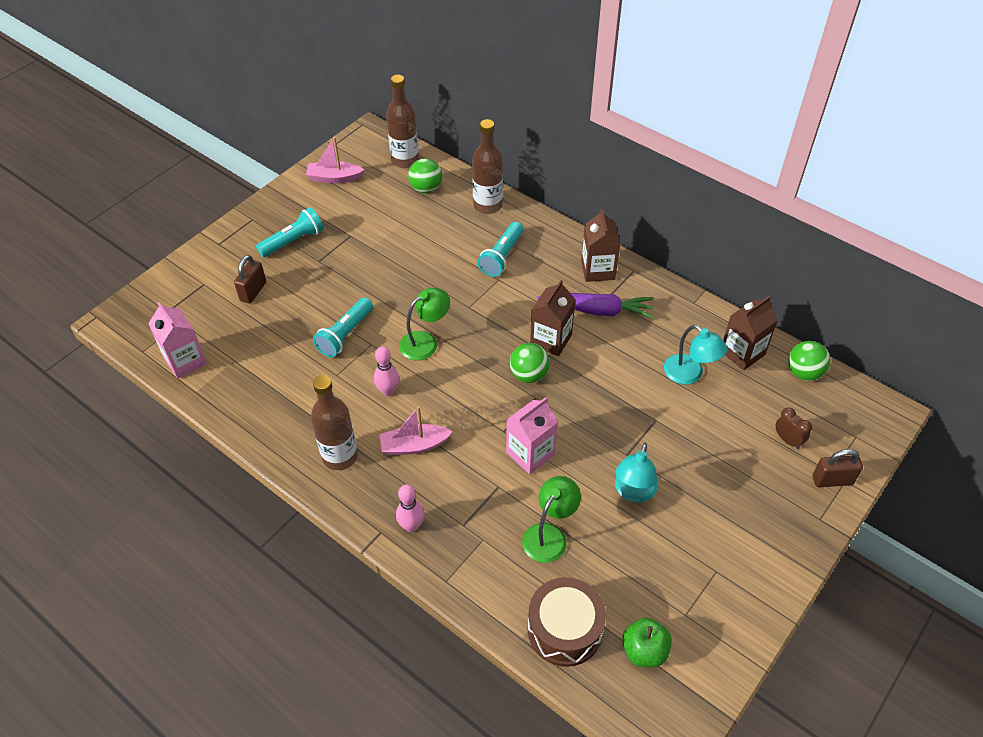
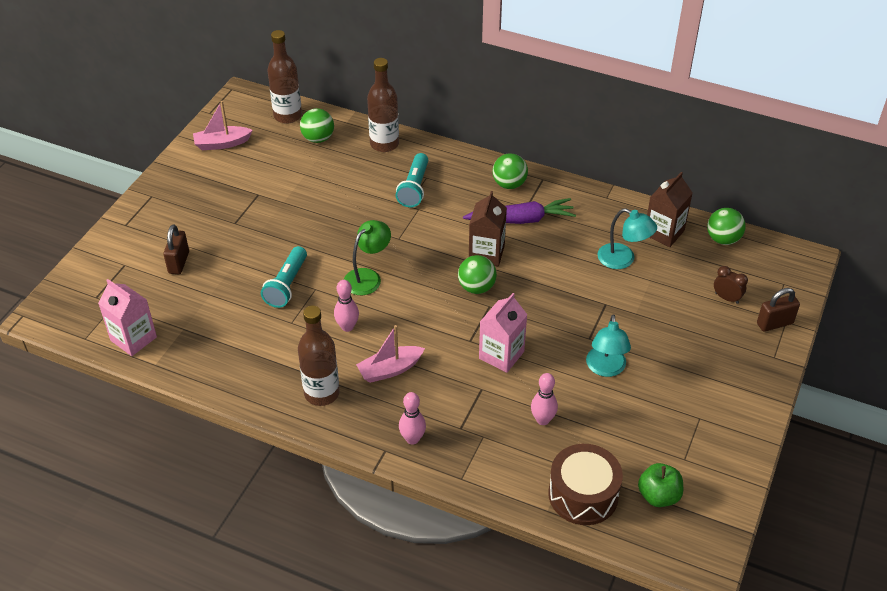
camera: 15 degrees left, 5 degrees down
turquoise flashlight [256,207,324,257] -> none
green lamp [522,476,581,563] -> pink bowling pin [531,373,558,425]
brown carton [581,209,620,282] -> green ball [492,153,528,189]

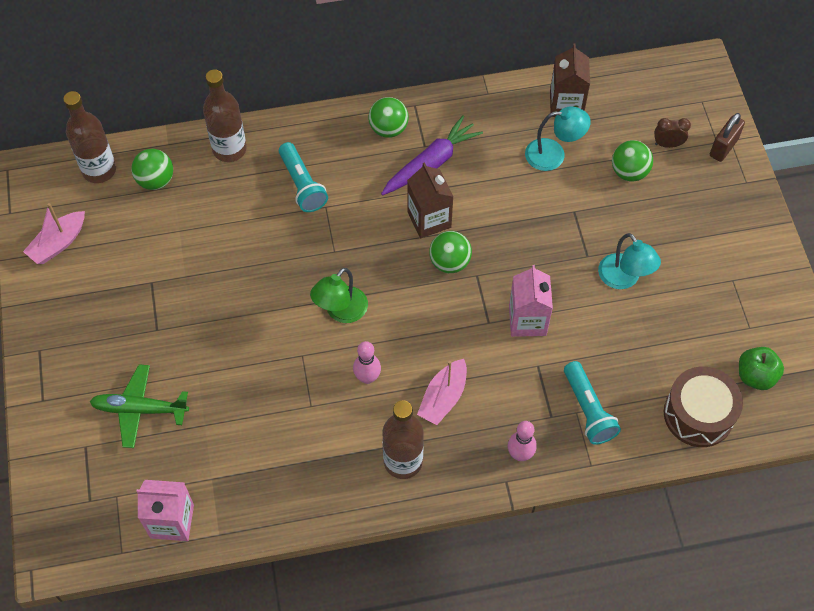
camera: 35 degrees left, 15 degrees up
brown padlock [163,224,189,274] -> green plane [89,364,189,448]
turquoise flashlight [261,246,307,308] -> turquoise flashlight moved to [564,361,621,445]
green lamp [344,220,391,295] -> green lamp turned 150 degrees counterclockwise [310,268,368,323]
pink bowling pin [531,373,558,425] -> none
green ball [707,208,746,245] -> green ball moved to [612,140,653,181]

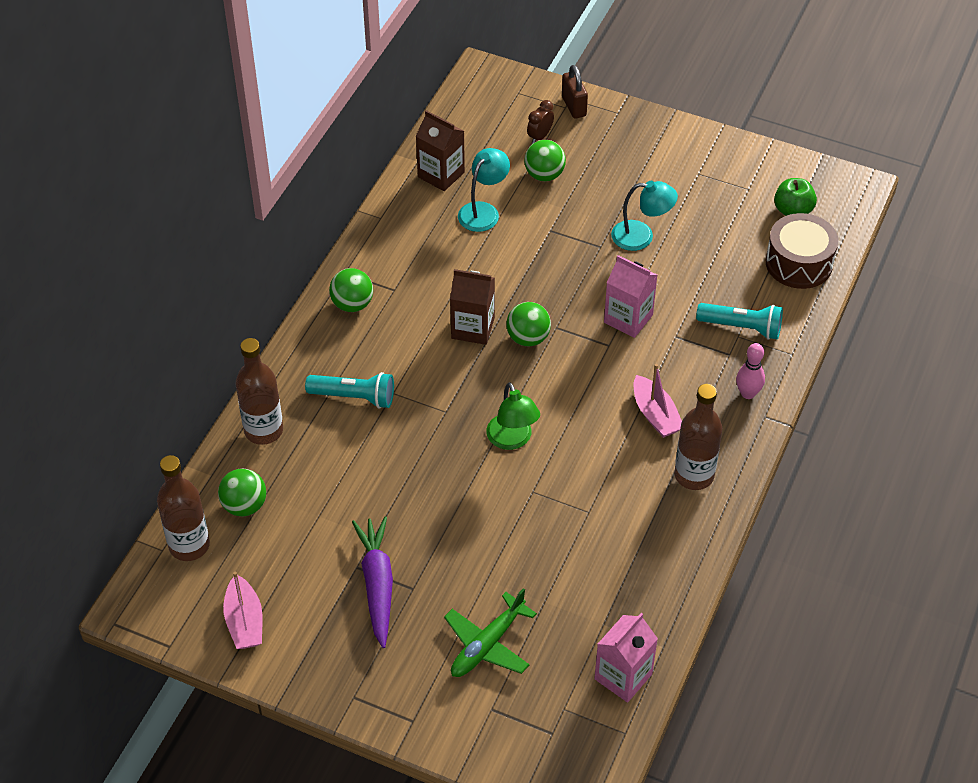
camera: 55 degrees left, 10 degrees down
pink bowling pin [353,341,381,384] -> none
purple carrot [381,115,483,195] -> purple carrot moved to [352,517,393,648]

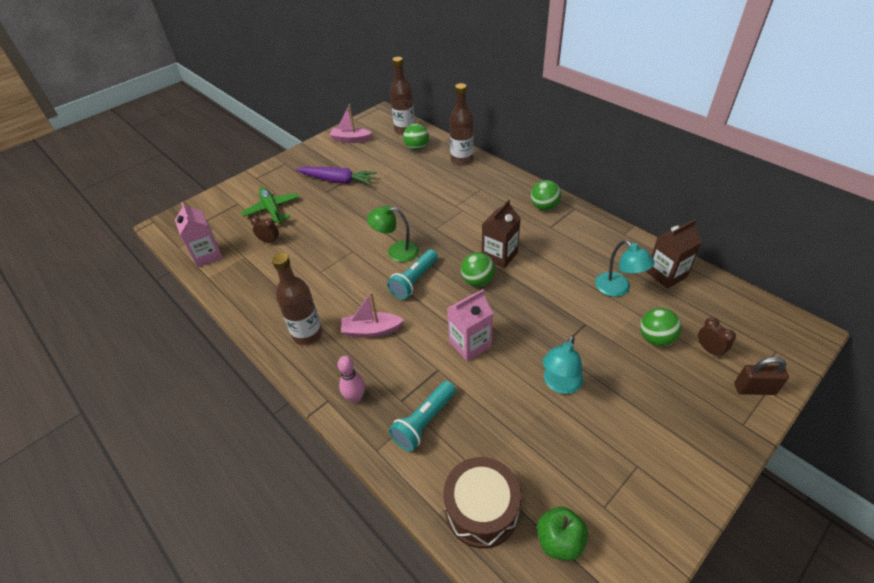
camera: 115 degrees right, 5 degrees down
turquoise flashlight [305,372,394,409] -> turquoise flashlight moved to [387,249,438,299]
none -> brown clock [251,216,279,243]

